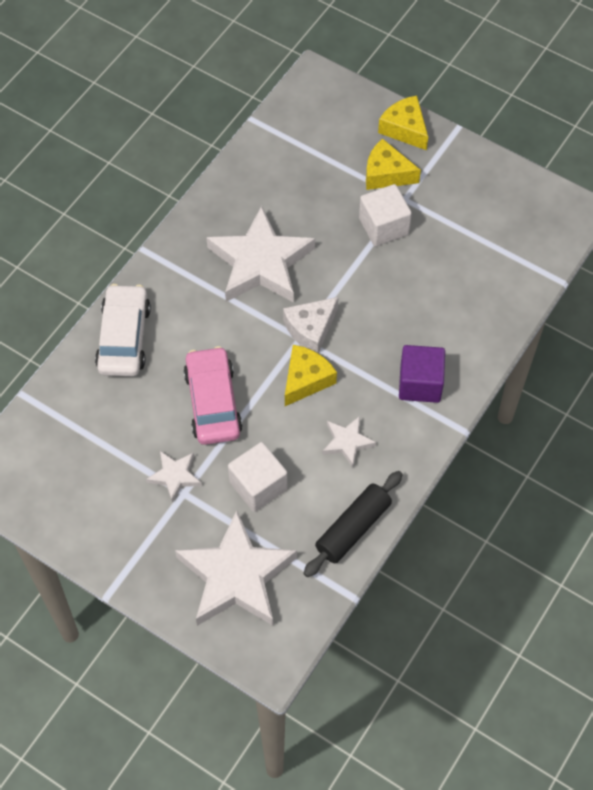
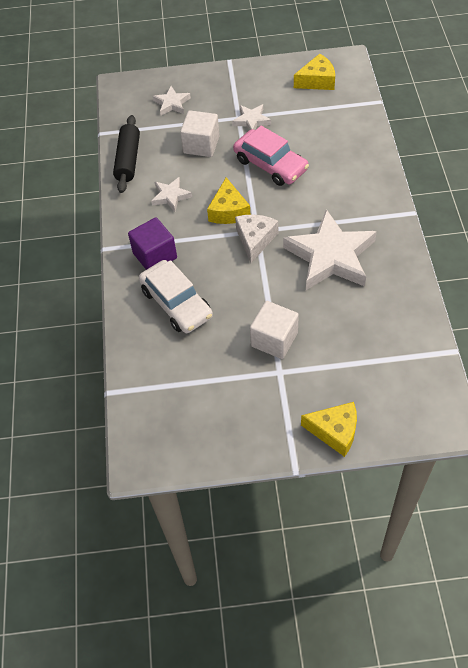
camera: 145 degrees right, 5 degrees down
white car [95,284,151,376] -> white car moved to [139,260,213,333]
white star [175,510,297,626] -> white star [153,86,191,115], size x0.47
yellow cheese [366,138,421,190] -> yellow cheese moved to [294,54,335,90]

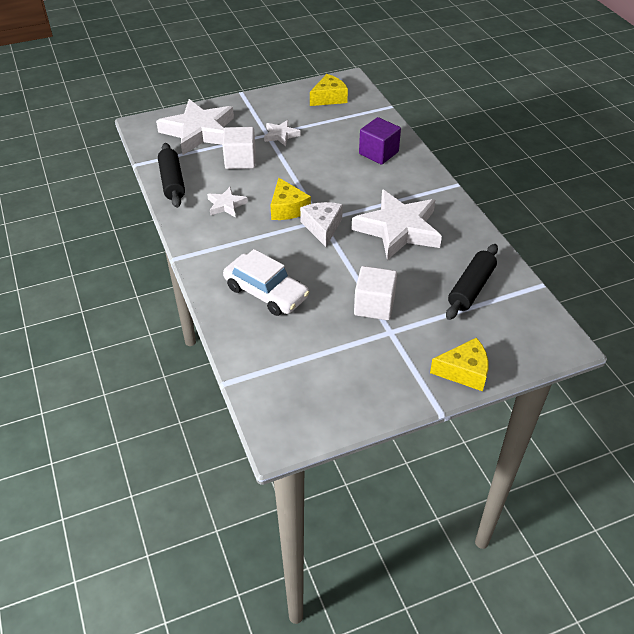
camera: 20 degrees left, 10 degrees down
purple cube [128,217,177,270] -> purple cube moved to [359,117,401,164]
white star [153,86,191,115] -> white star [156,99,234,155], size x2.13
pink car [233,126,309,186] -> none
none -> black rolling pin [446,244,498,320]

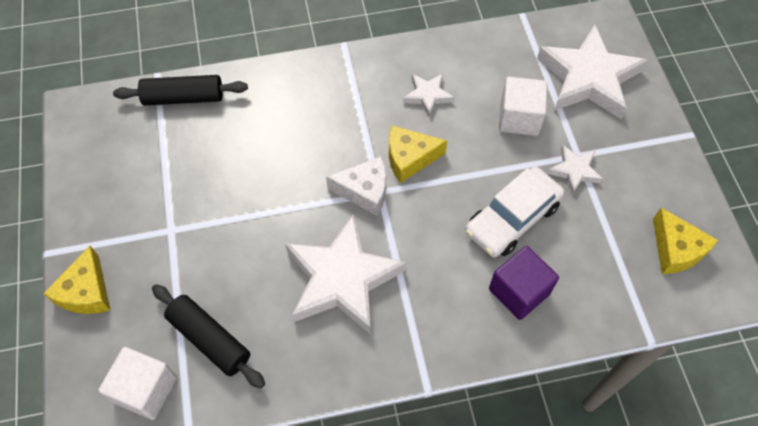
camera: 100 degrees right, 15 degrees up
black rolling pin [158,143,185,208] -> black rolling pin moved to [113,75,248,105]
white car [223,249,309,316] -> white car moved to [465,167,564,257]
white cube [354,266,397,320] -> white cube moved to [98,347,177,420]

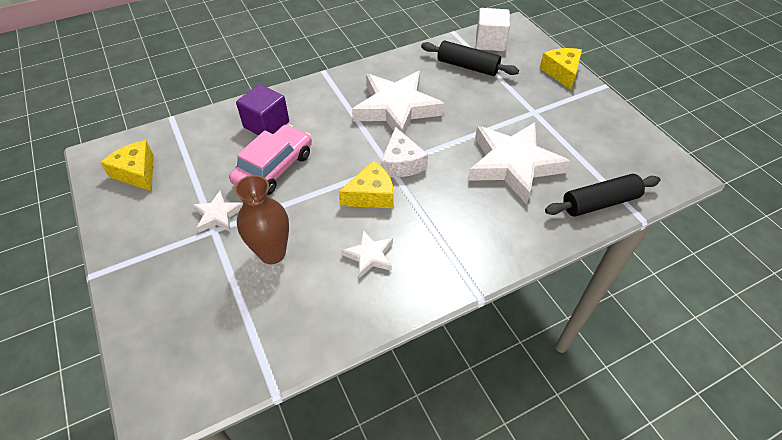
camera: 165 degrees right, 10 degrees down
white cheese [326,156,386,216] -> white cheese turned 90 degrees counterclockwise [381,127,428,177]
white car [465,167,564,257] -> pink car [229,124,312,195]
white cube [499,77,547,136] -> brown vase [234,175,289,264]
white star [537,25,648,120] -> white star moved to [468,122,570,205]

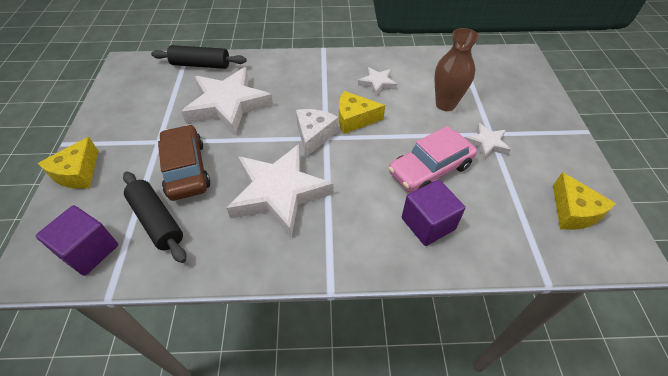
camera: 155 degrees left, 0 degrees up
white cube [476,8,510,51] -> purple cube [36,205,118,276]
none -> brown car [158,124,211,201]

